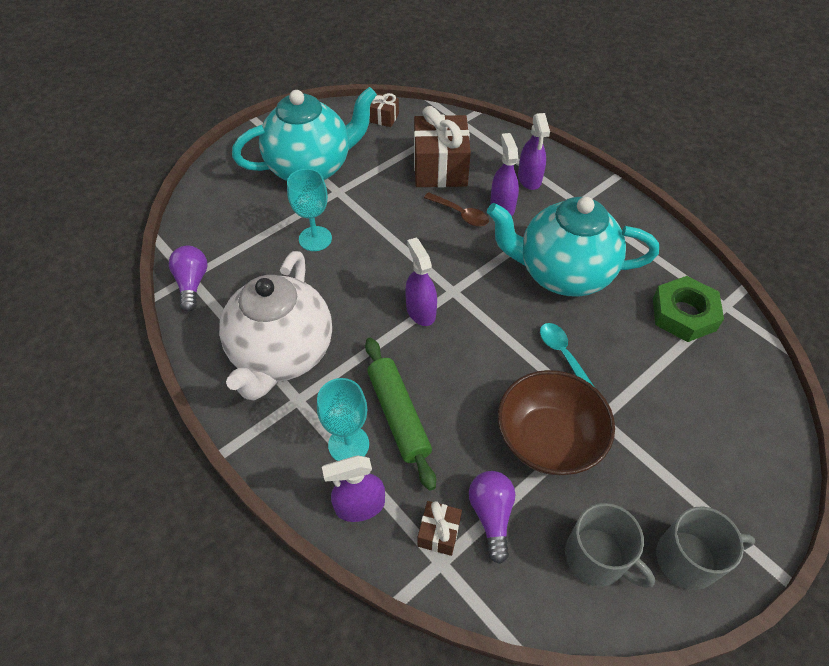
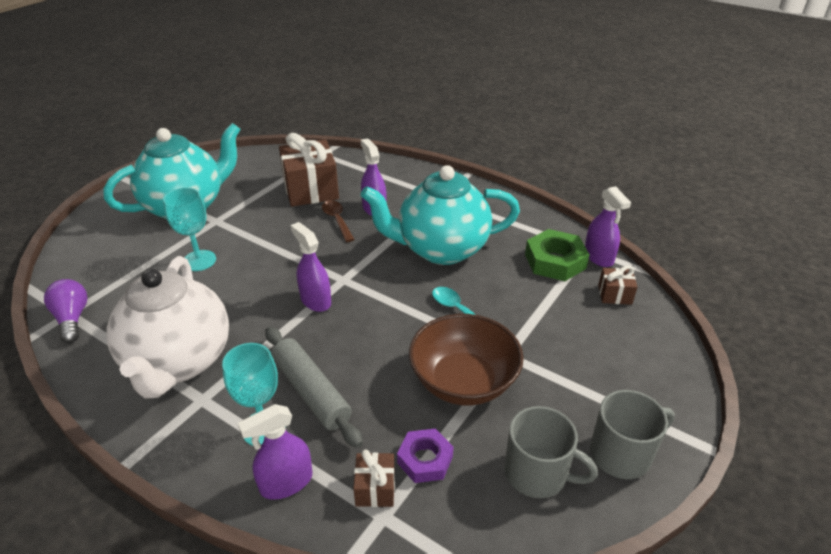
camera: 15 degrees left, 15 degrees down
green rolling pin [365,338,436,491] -> grey rolling pin [265,327,363,448]
brown gift [369,93,399,127] -> brown gift moved to [598,266,637,305]
brown spoon [424,192,489,227] -> brown spoon turned 135 degrees counterclockwise [322,200,355,242]
purple light bulb [469,471,516,564] -> purple nut [397,428,454,483]
purple spray bottle [518,113,550,190] -> purple spray bottle moved to [585,186,631,267]

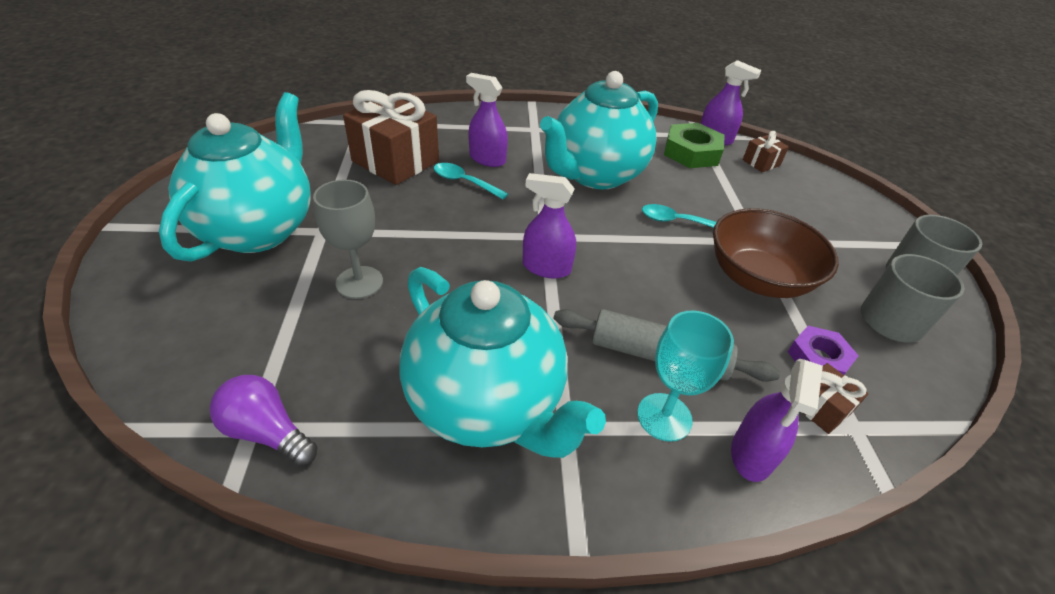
camera: 40 degrees left, 5 degrees up
white teapot [106,256,229,399] -> turquoise teapot [399,267,606,458]
turquoise goblet [163,187,216,271] -> grey goblet [313,179,383,299]
brown spoon [322,200,355,242] -> turquoise spoon [434,163,508,199]

